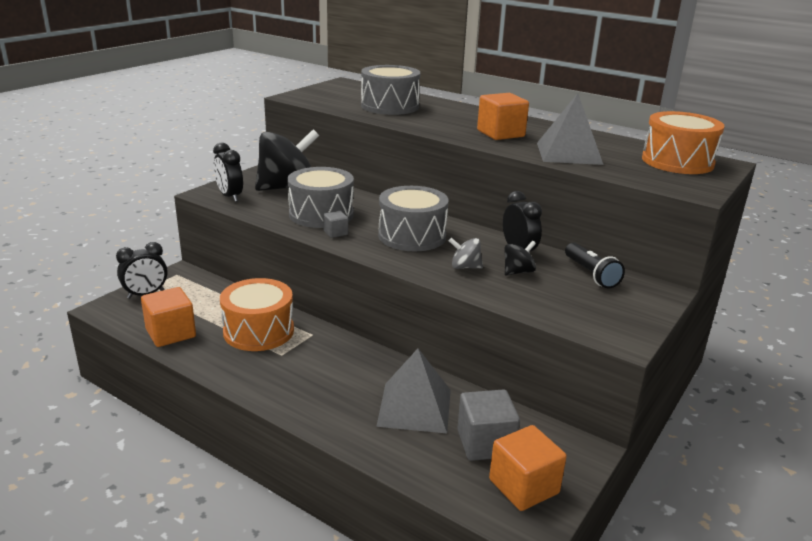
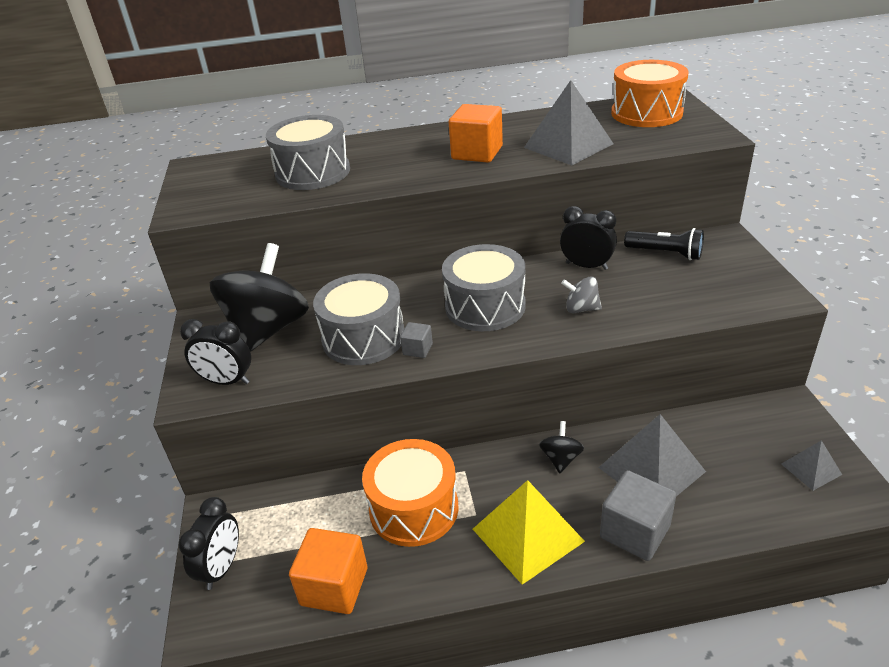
camera: 40 degrees left, 10 degrees up
grey spinning top [449,238,483,269] -> grey spinning top turned 45 degrees clockwise [561,277,602,313]
grey cube [457,389,520,461] -> grey cube moved to [600,470,676,561]
orange cube [489,425,567,511] -> grey pyramid [781,440,842,491]
black spinning top [504,241,536,276] -> black spinning top moved to [539,421,584,473]
none -> yellow pyramid [473,480,585,585]

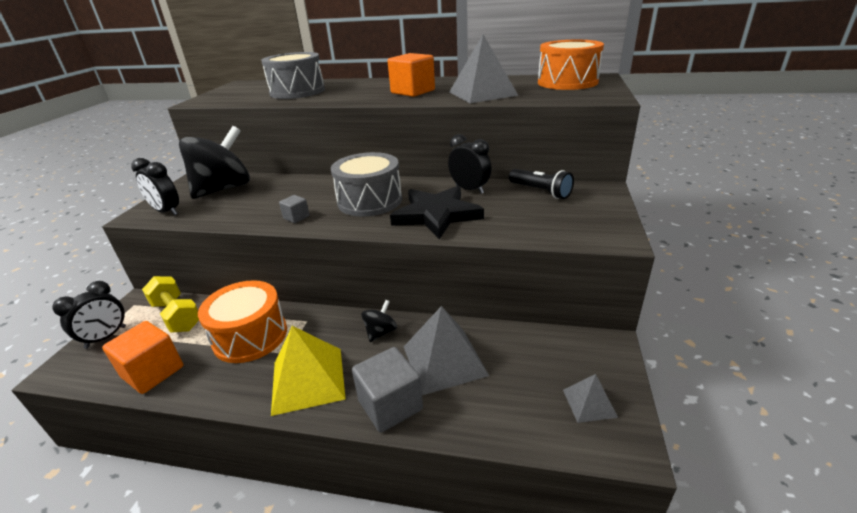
camera: 20 degrees right, 5 degrees down
grey drum [313,273,404,365] -> none
grey spinning top [561,277,602,313] -> black star [390,186,484,240]
none -> yellow dumbbell [142,276,199,333]

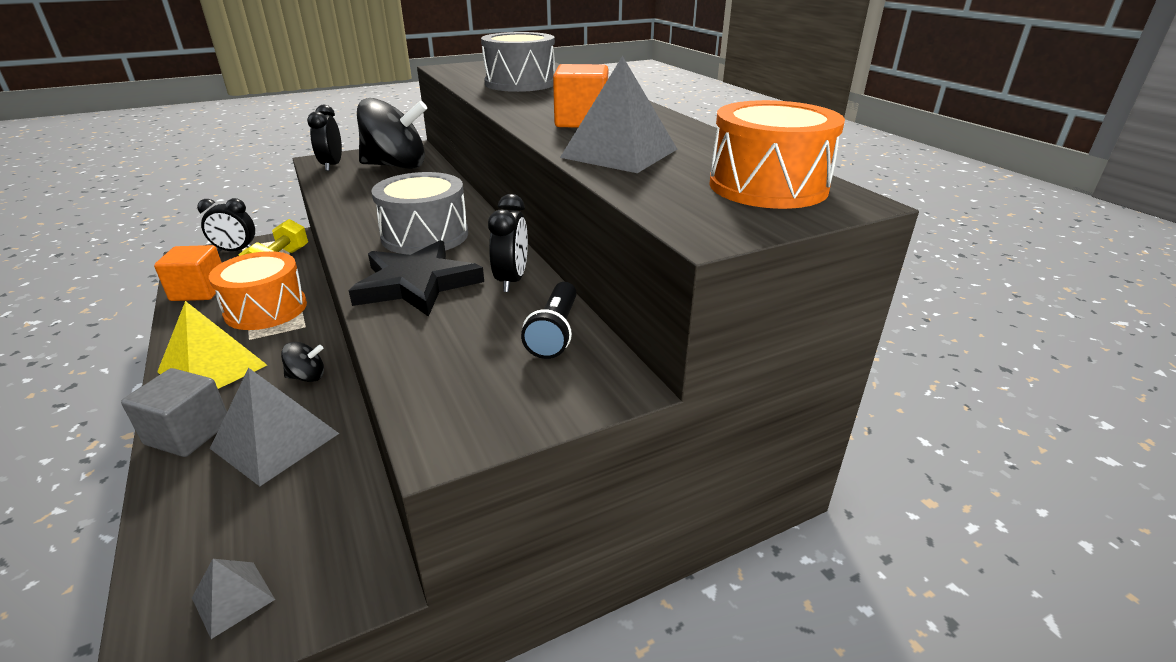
camera: 50 degrees right, 0 degrees up
grey cube [279,195,310,223] -> none

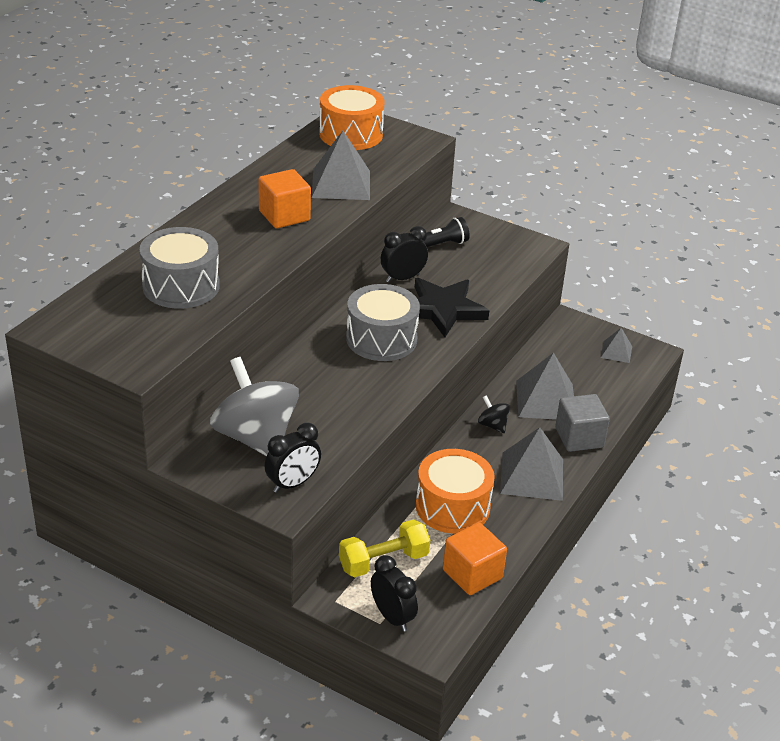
camera: 125 degrees left, 5 degrees up
yellow pyramid [157,301,267,389] -> grey pyramid [500,427,563,501]
black spinning top [357,98,427,169] -> grey spinning top [210,357,299,456]

